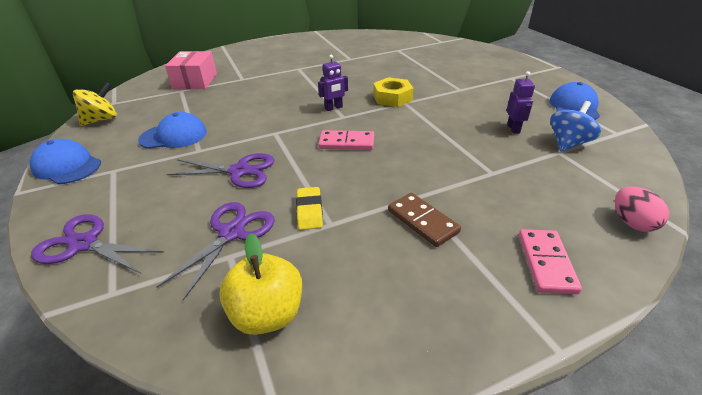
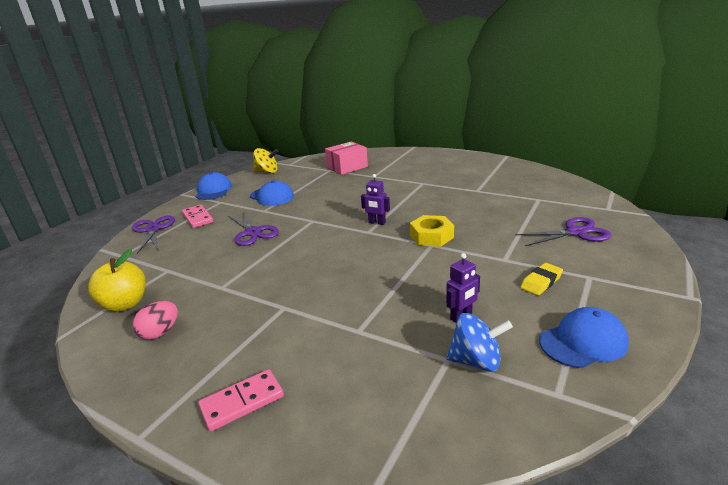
camera: 55 degrees right, 10 degrees down
purple scissors [156,202,275,300] -> purple scissors moved to [515,217,612,246]
yellow eraser [296,187,323,230] -> yellow eraser moved to [520,263,563,296]
pink domino [318,130,374,150] -> pink domino moved to [182,205,213,228]
brown domino [388,193,461,247] -> none
pink egg [615,186,669,232] -> pink egg moved to [133,301,178,340]

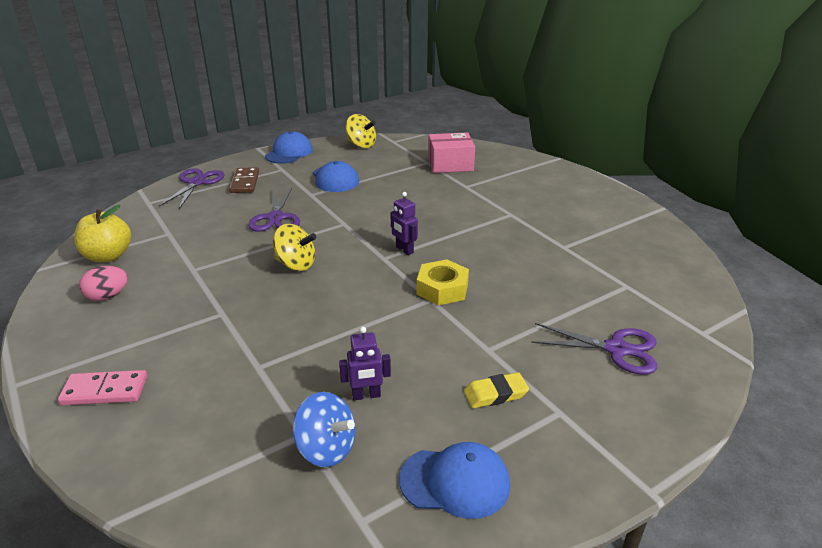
camera: 25 degrees right, 5 degrees up
pink domino [182,205,213,228] -> brown domino [229,167,259,193]
none -> yellow spinning top [273,224,316,271]

